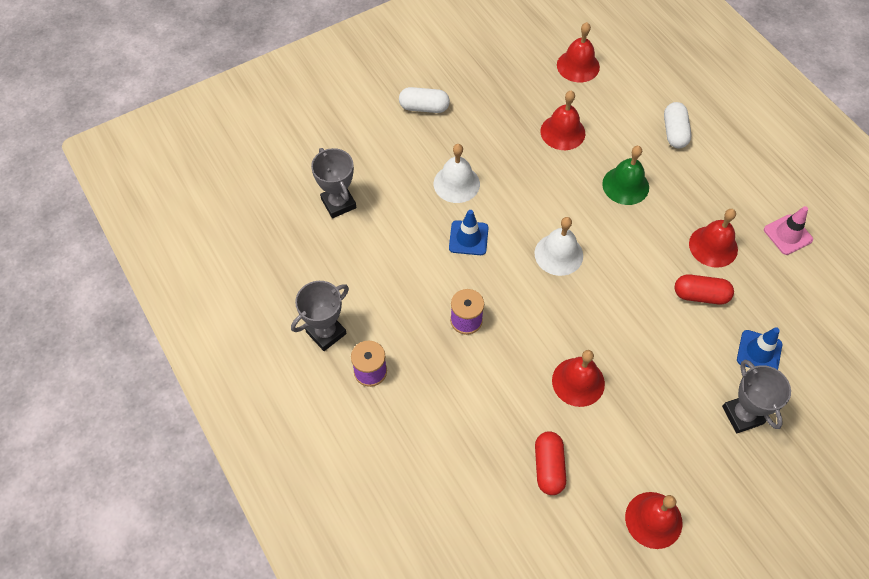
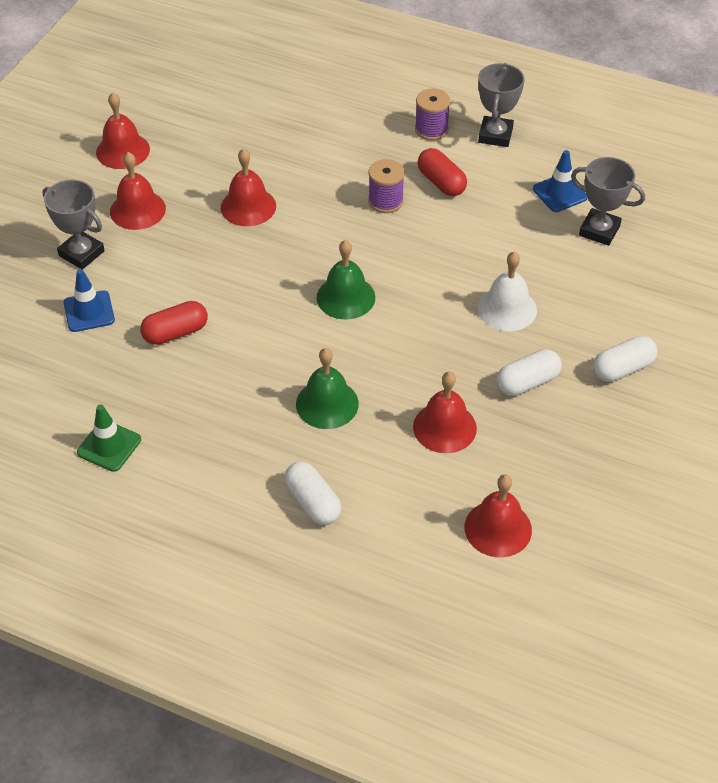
camera: 145 degrees right, 10 degrees down
blue traffic cone [449,210,489,255] -> blue traffic cone moved to [533,150,588,212]
white bell [535,217,583,276] -> green bell [317,240,375,319]
red capsule [535,431,566,495] -> red capsule moved to [417,148,467,196]
red bell [689,209,738,268] -> red bell moved to [110,152,166,230]
pink traffic cone [764,206,813,255] -> green traffic cone [77,405,141,472]
none -> white capsule [496,349,562,396]

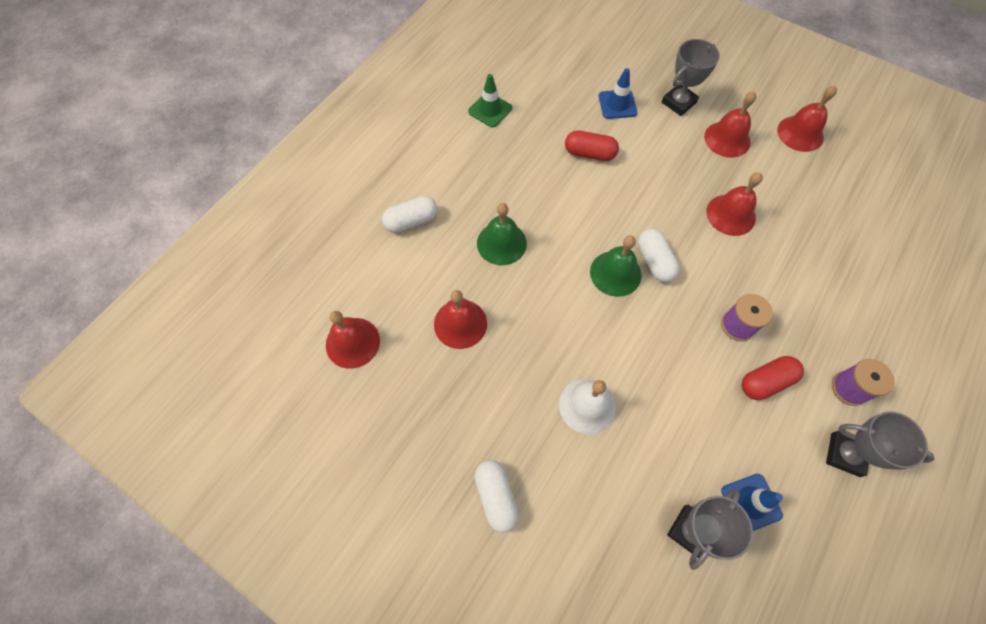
camera: 100 degrees right, 15 degrees up
red capsule [140,301,208,345] -> red capsule turned 60 degrees counterclockwise [565,130,619,161]
white capsule [496,349,562,396] -> white capsule moved to [638,229,680,283]

